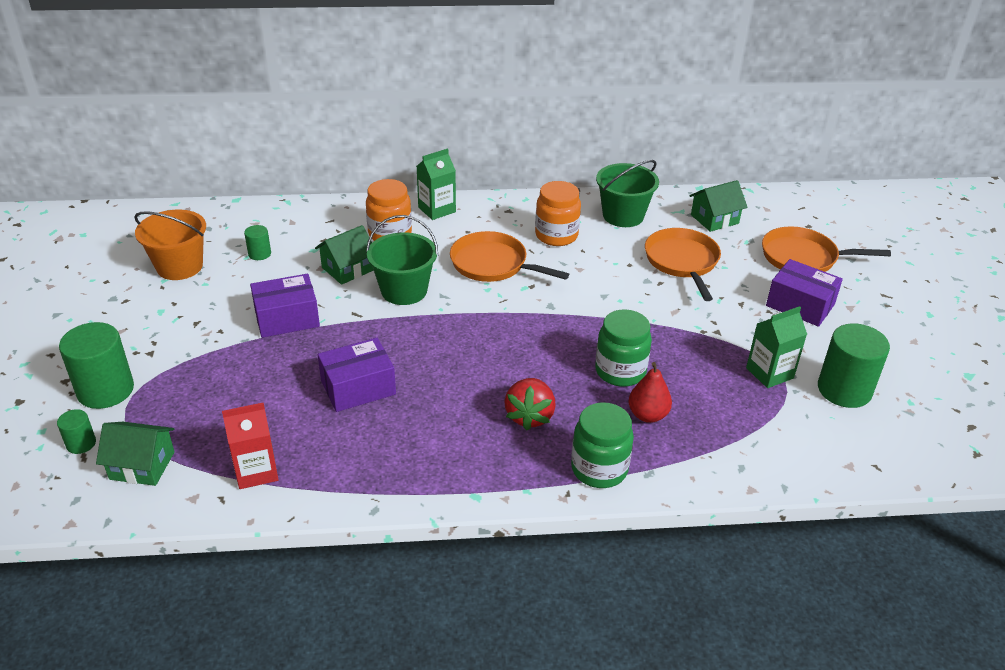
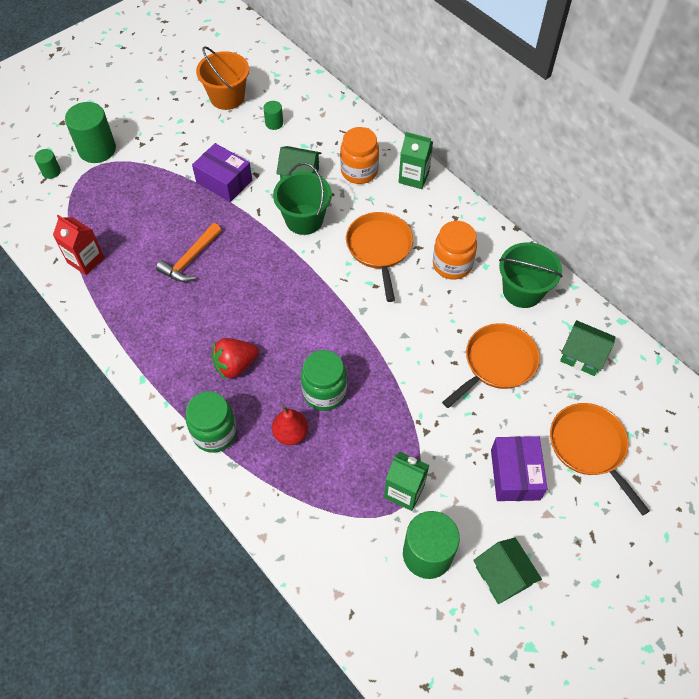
camera: 55 degrees right, 20 degrees up
green house [96,422,175,486] -> green house moved to [473,537,542,604]
purple box [318,338,396,412] -> orange hammer [156,223,222,282]

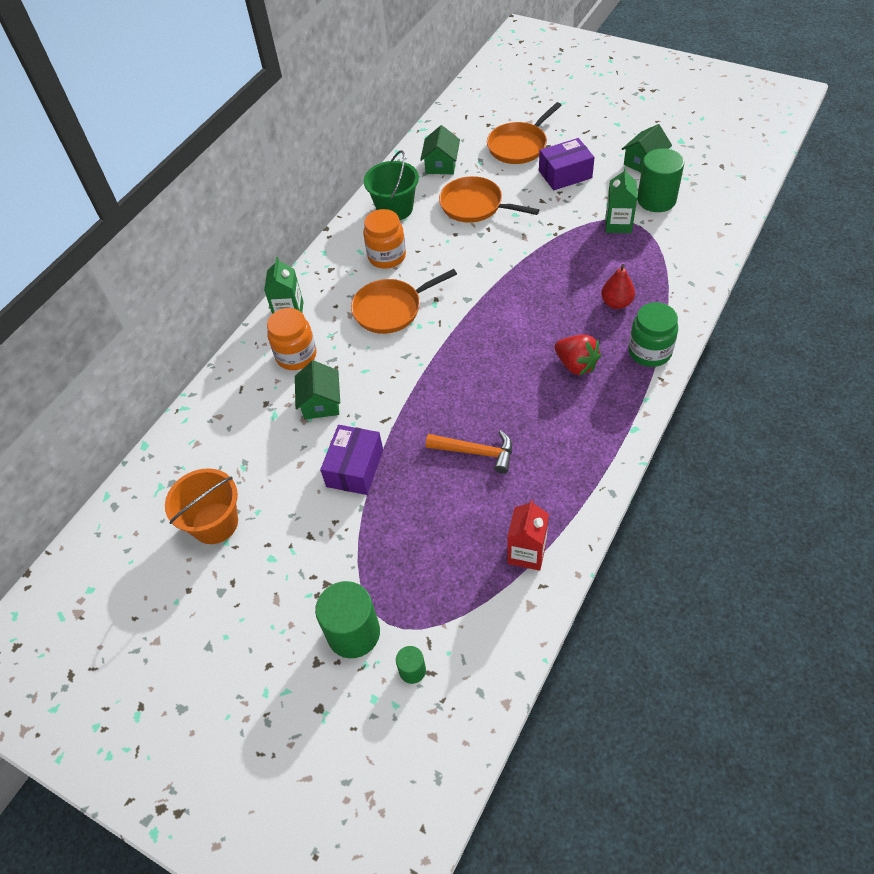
camera: 105 degrees left, 5 degrees down
green cylinder [263,101,283,130] -> none
green bucket [273,163,332,235] -> none
green jar [301,350,347,411] -> none

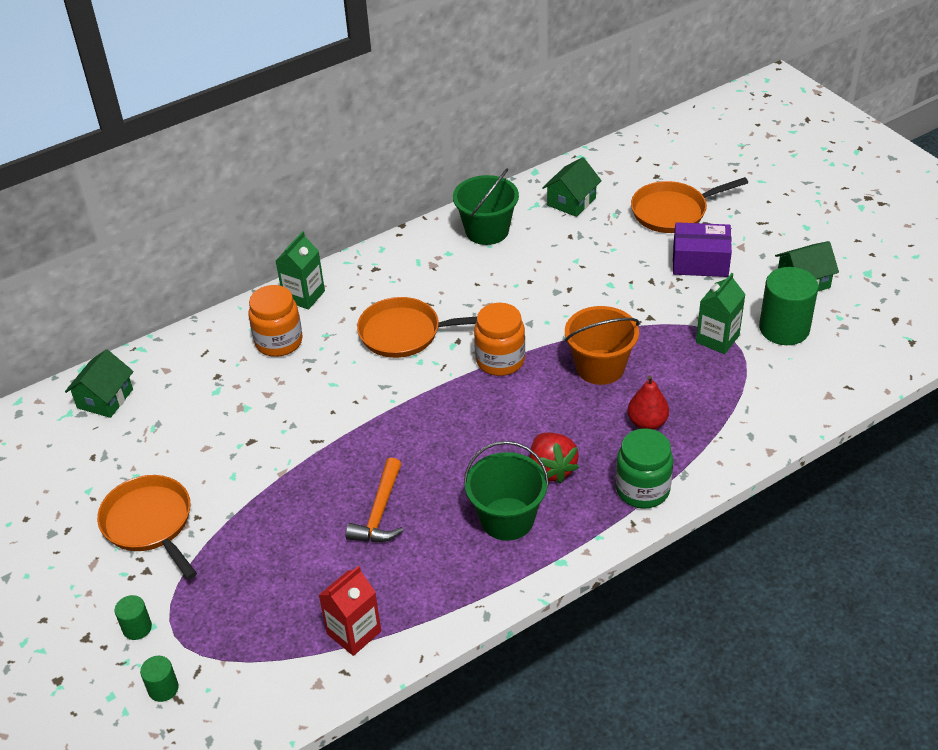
camera: 25 degrees right, 10 degrees down
orange bucket [165,468,238,544] -> orange bucket moved to [565,306,639,385]
green house [295,360,340,419] -> green house moved to [65,349,134,418]
green cylinder [315,581,380,658] -> green cylinder [115,595,152,640], size x0.49
purple box [320,425,383,495] -> none
orange jar [363,209,406,269] -> orange jar moved to [474,303,525,376]
orange hammer [426,430,512,474] -> orange hammer turned 60 degrees clockwise [345,458,404,542]
orange pan [439,176,539,223] -> orange pan moved to [97,475,197,580]
none -> green bucket [464,441,549,541]

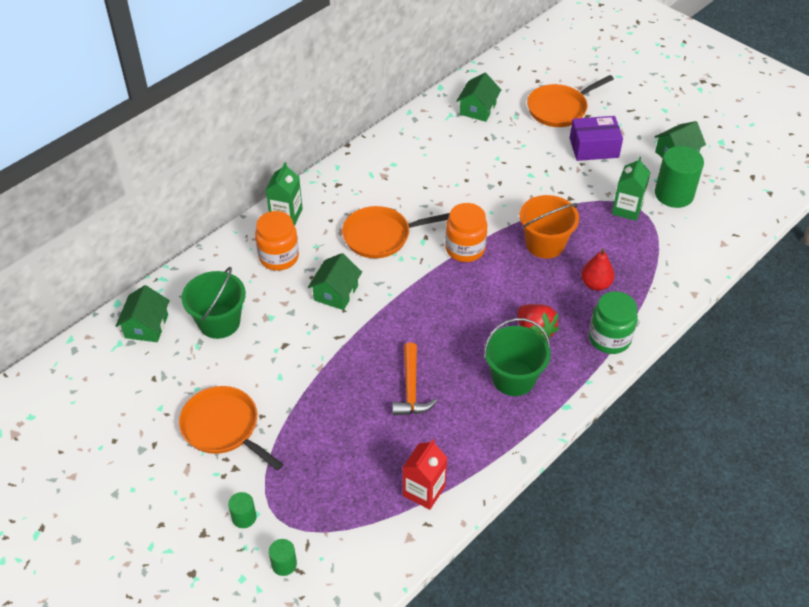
camera: 15 degrees left, 5 degrees up
green bucket [453,168,519,245] -> green bucket moved to [182,267,246,339]
none -> green house [308,253,362,310]

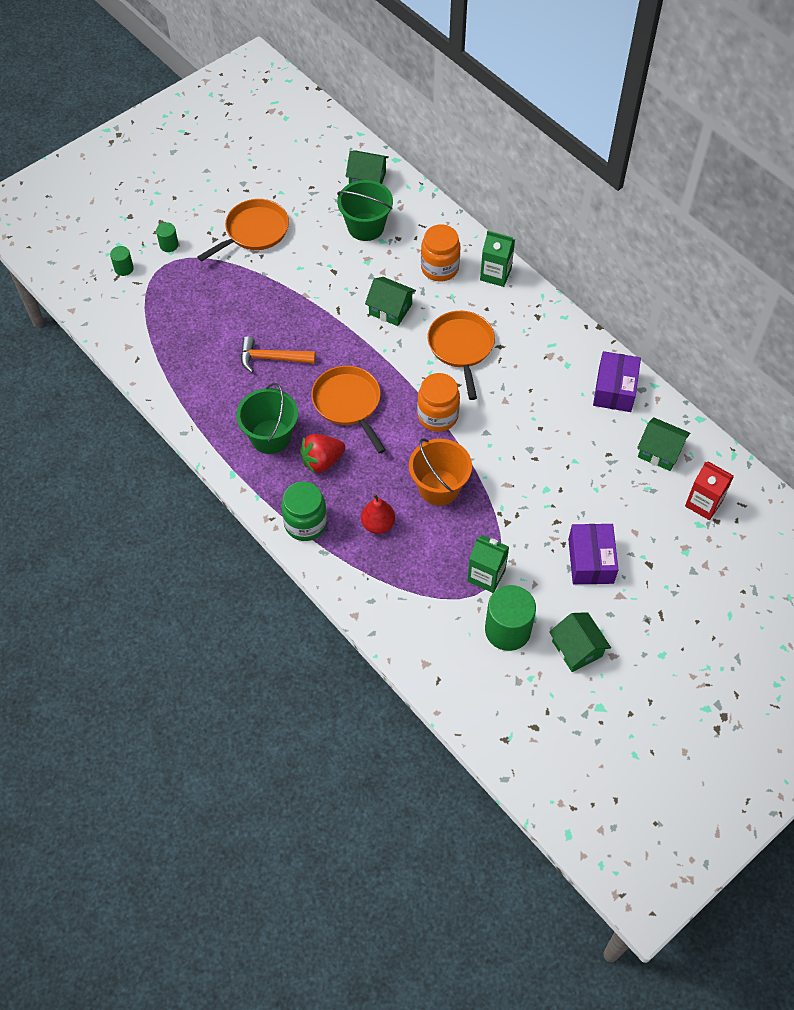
camera: 95 degrees right, 10 degrees up
red carton [402,439,447,510] -> red carton moved to [685,461,734,520]
orange pan [527,75,614,127] -> orange pan moved to [311,366,386,454]
none -> purple box [593,351,641,412]

